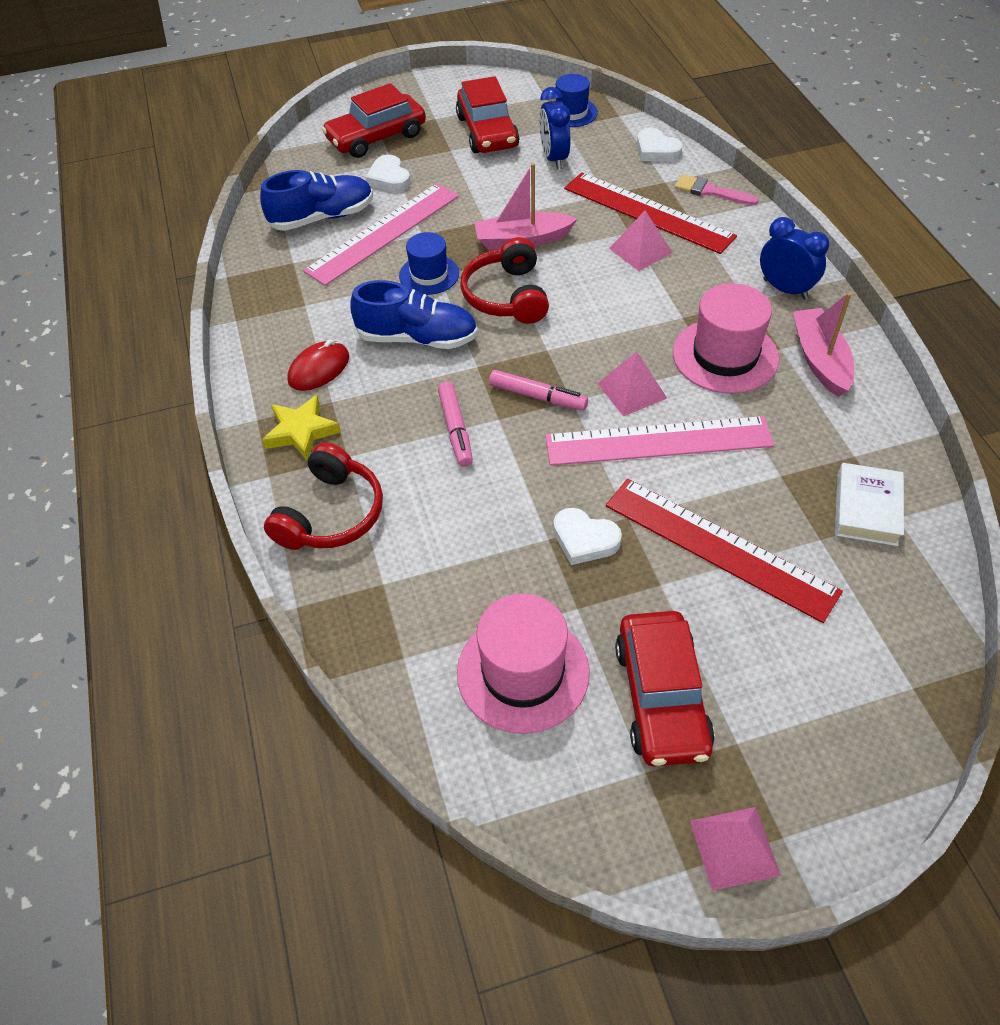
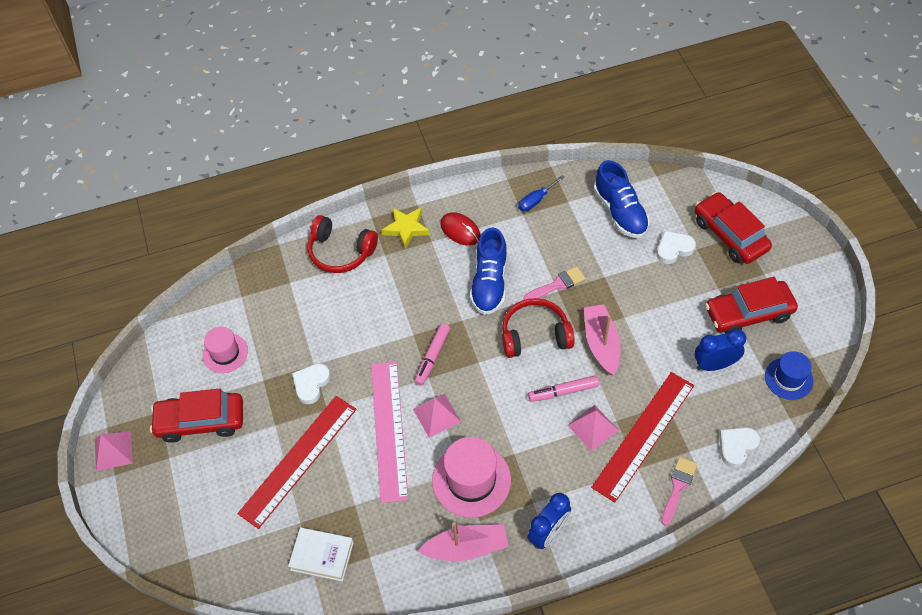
camera: 90 degrees right, 5 degrees up
pink ruler [303,183,459,286] -> none
blue hat [399,232,459,295] -> pink brush [524,266,585,300]
pink marker [438,382,473,467] -> pink marker moved to [528,375,599,402]
pink hat [457,593,590,734] -> pink hat [202,327,248,373], size x0.63
none -> blue screwdriver [518,175,565,212]

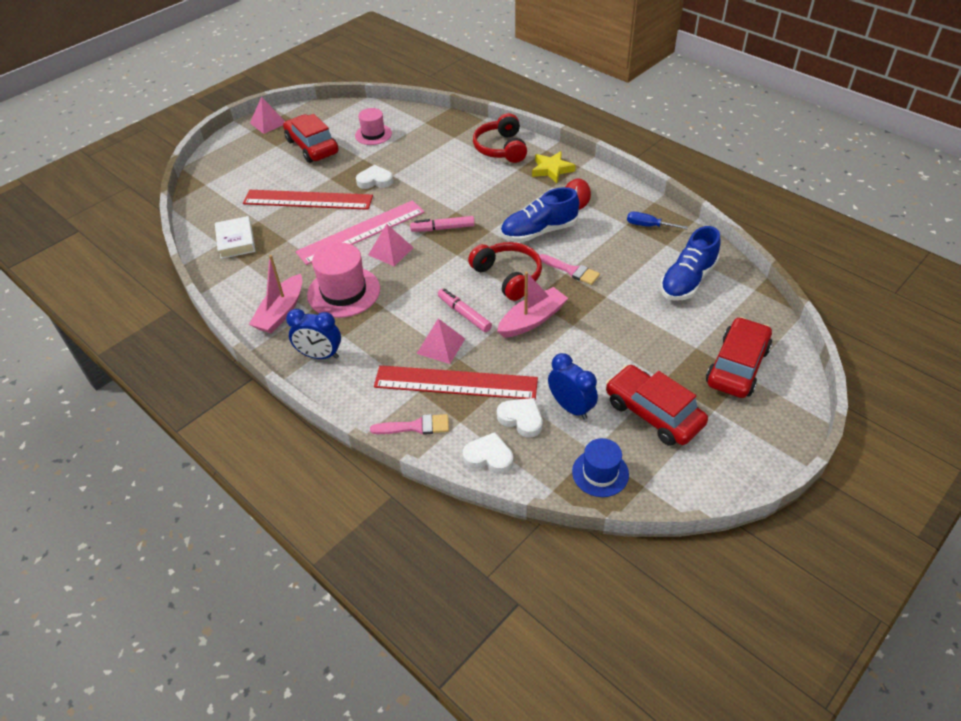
camera: 60 degrees right, 10 degrees down
pink boat [417,522,509,561] -> pink boat turned 60 degrees clockwise [249,255,302,333]
white heart [657,231,696,264] -> white heart moved to [497,398,543,437]

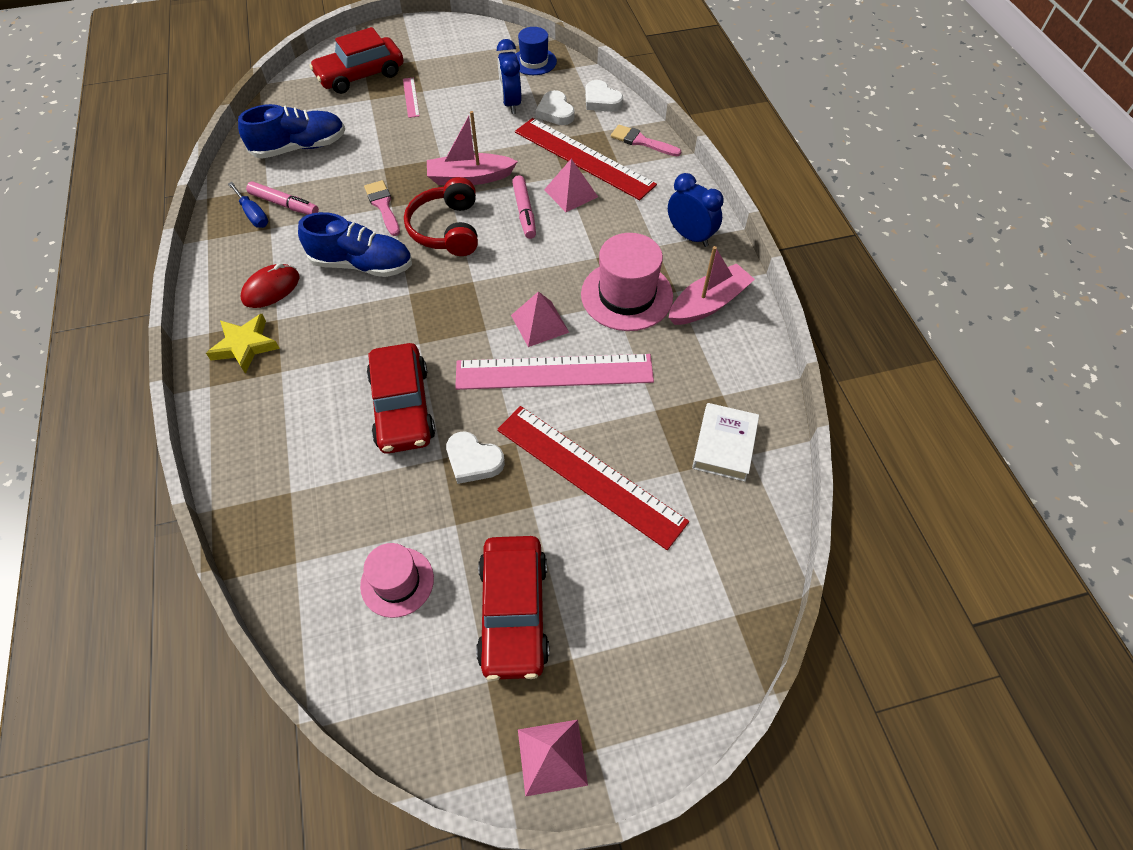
camera: 150 degrees left, 10 degrees up
pink marker [410,216,475,232] -> pink marker moved to [246,181,319,215]
red headphones [473,113,527,163] -> none
red car [606,365,708,446] -> red car moved to [367,343,435,454]
none -> pink ruler [403,77,420,118]

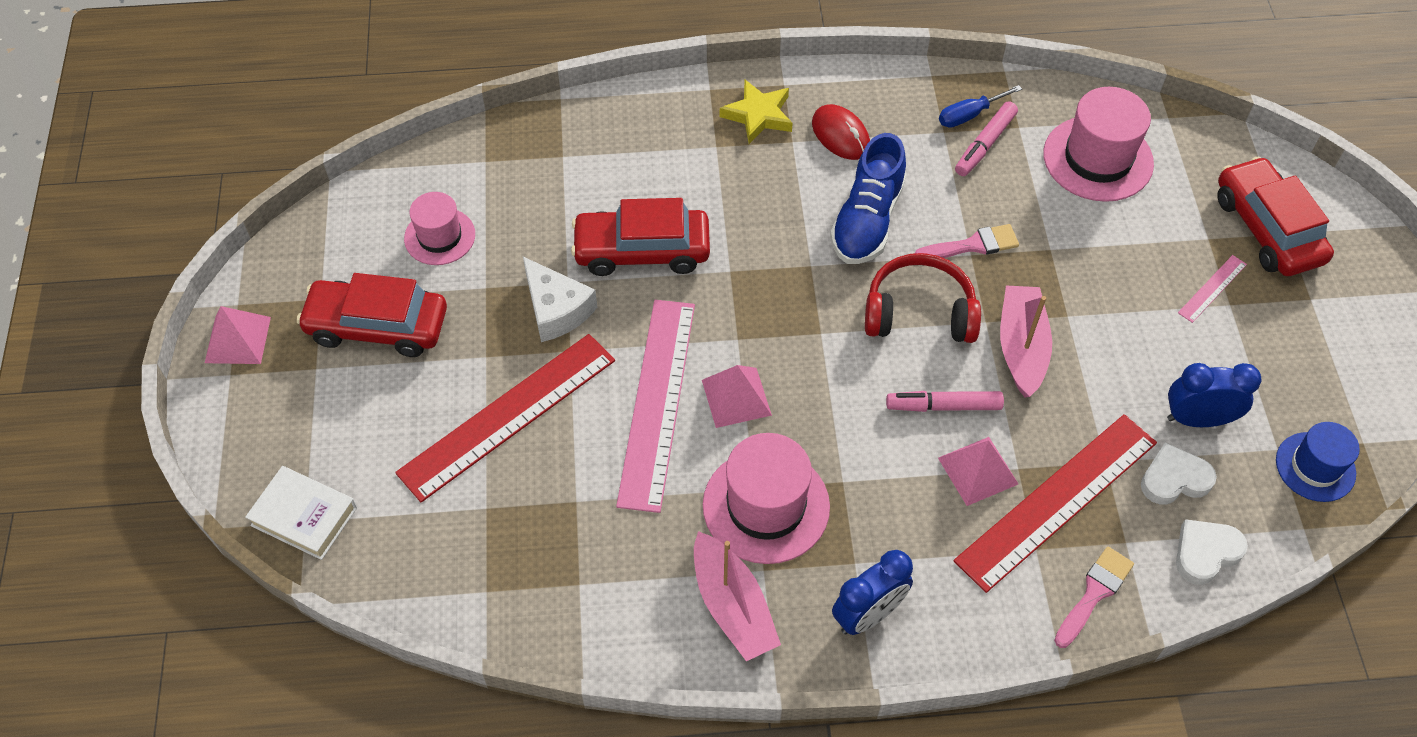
camera: 100 degrees right, 0 degrees up
blue shoe [238,104,345,159] -> pink hat [1043,87,1154,202]
pink ruler [403,77,420,118] -> pink ruler turned 45 degrees counterclockwise [1178,255,1247,323]
white heart [446,431,505,484] -> white cheese [523,257,597,342]
white book [692,403,759,482] -> white book moved to [245,466,357,560]

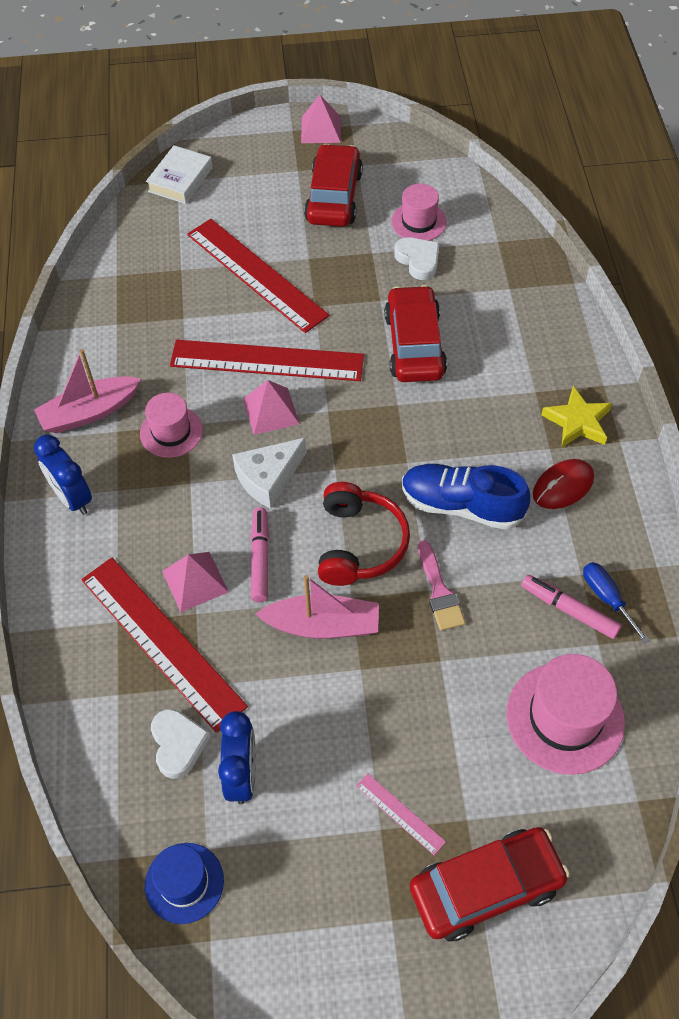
camera: 90 degrees right, 0 degrees up
white cheese [523,257,597,342] -> white cheese moved to [232,438,306,509]
pink ruler [616,300,695,513] -> red ruler [170,340,364,381]
pink hat [703,433,830,564] -> pink hat [140,393,203,458], size x0.63
pink brush [1054,546,1134,648] -> none
white heart [1176,519,1248,585] -> white heart moved to [394,237,439,280]

